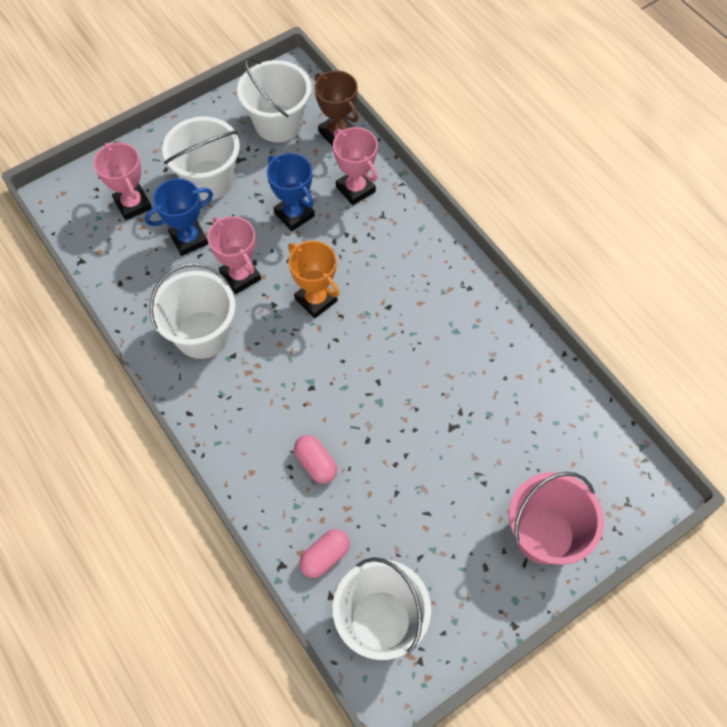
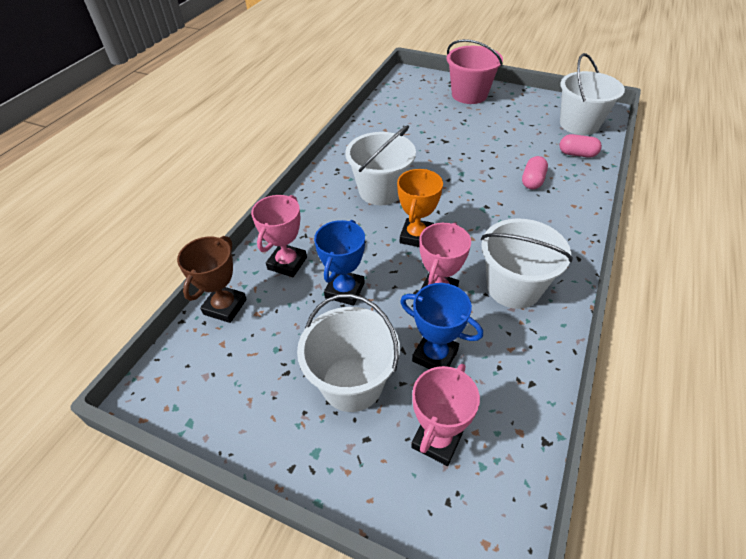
camera: 120 degrees left, 15 degrees down
white bucket [237,57,312,142] -> white bucket moved to [345,125,416,205]

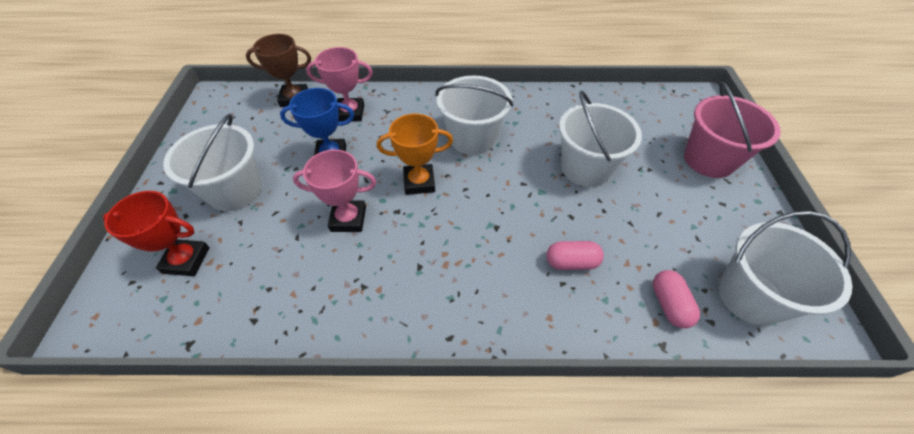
camera: 65 degrees right, 5 degrees up
blue trophy [400,283,483,369] -> none
pink trophy [411,364,480,466] -> red trophy [103,191,210,276]
white bucket [481,218,573,309] -> white bucket moved to [559,91,642,187]

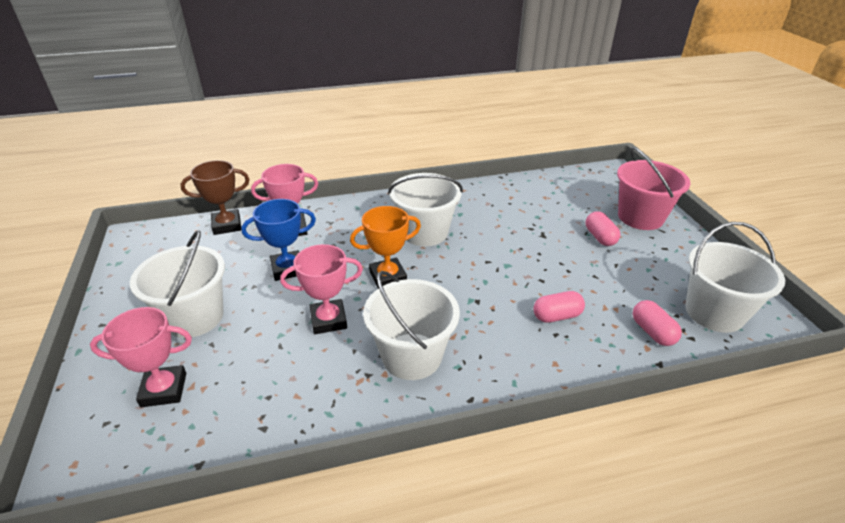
camera: 15 degrees left, 15 degrees down
red trophy [103,191,210,276] -> pink trophy [90,307,192,407]
white bucket [559,91,642,187] -> white bucket moved to [363,271,460,380]
none -> pink capsule [586,211,620,246]

